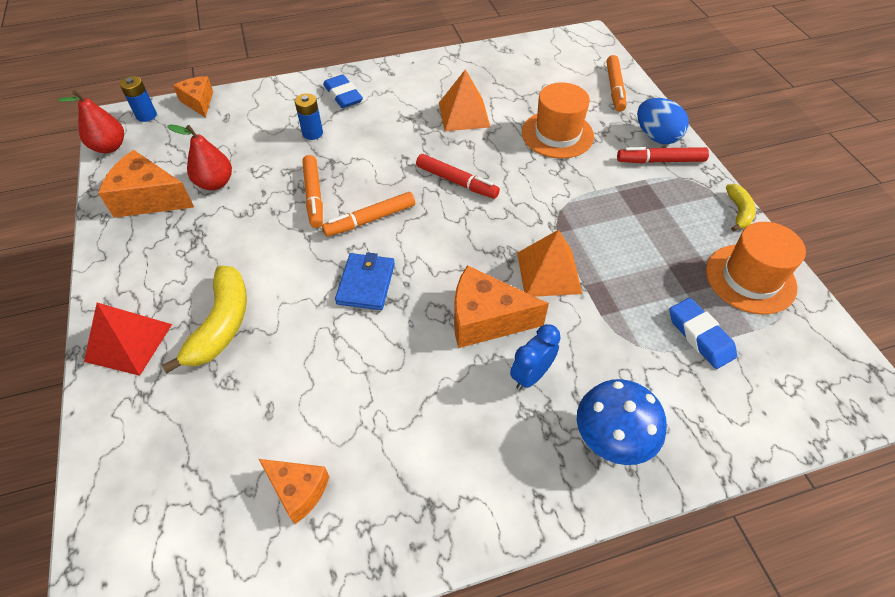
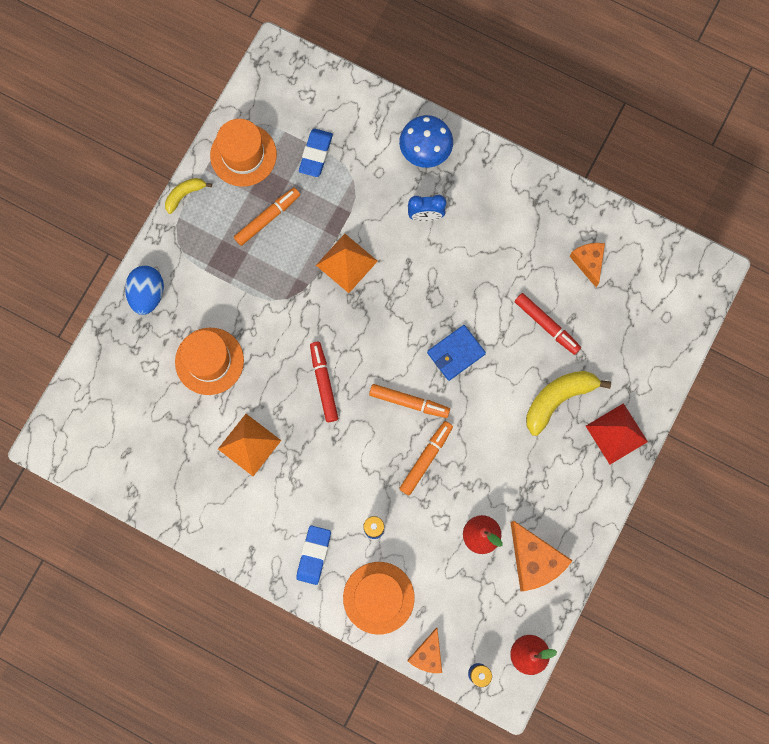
camera: 135 degrees left, 25 degrees up
orange cheese [454,265,549,348] -> none
orange marker [606,55,626,112] -> orange marker moved to [234,188,300,246]
red marker [617,147,709,163] -> red marker moved to [514,293,581,355]
none -> orange hat [343,562,415,635]

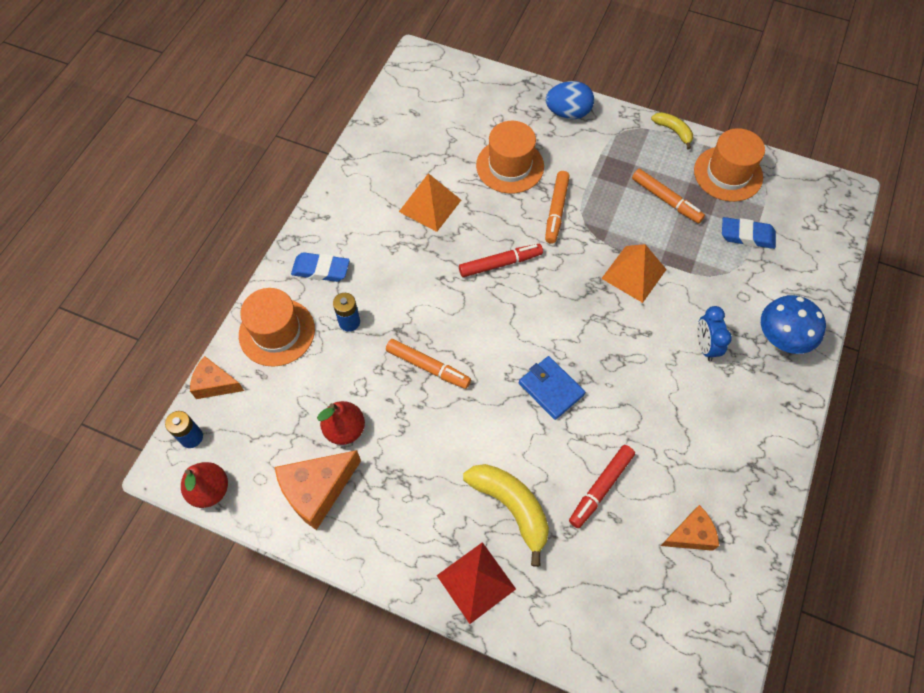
camera: 85 degrees right, 15 degrees down
orange marker [369,384,450,418] -> orange marker moved to [545,171,570,244]

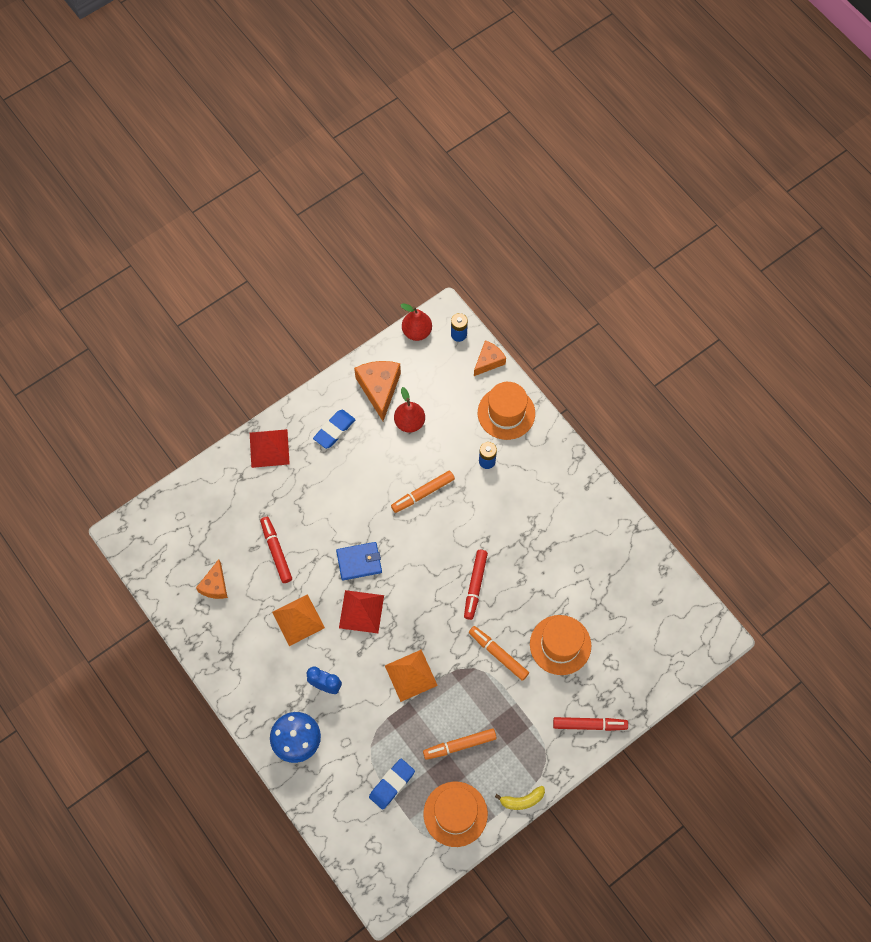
camera: 120 degrees right, 5 degrees up
blue eraser [291,252,350,282] -> blue eraser moved to [313,410,355,449]
orange pyramid [399,173,461,232] -> orange pyramid moved to [272,594,325,646]
yellow banana [463,464,549,567] -> none
blue egg [546,81,594,119] -> red marker [553,717,628,731]
none -> red pyramid [339,590,384,633]

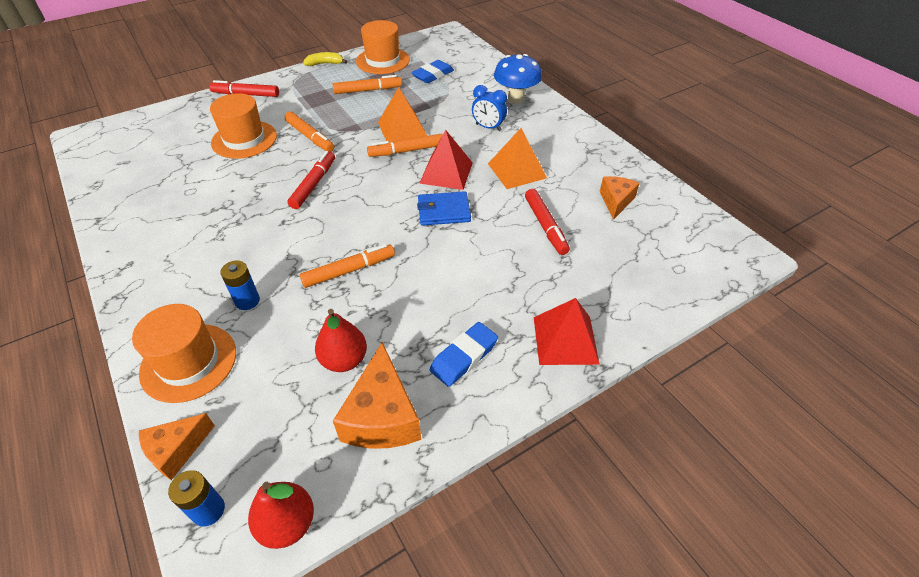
camera: 175 degrees left, 20 degrees down
none -> orange marker [367,134,443,157]

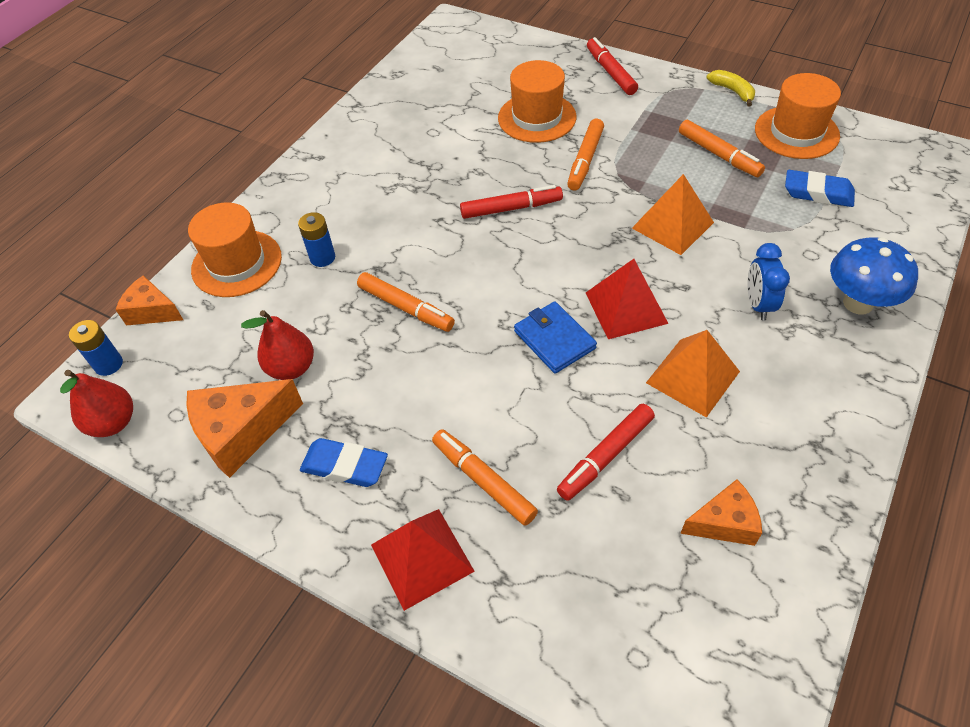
camera: 65 degrees right, 5 degrees up
orange marker [367,134,443,157] -> orange marker moved to [432,429,538,526]

